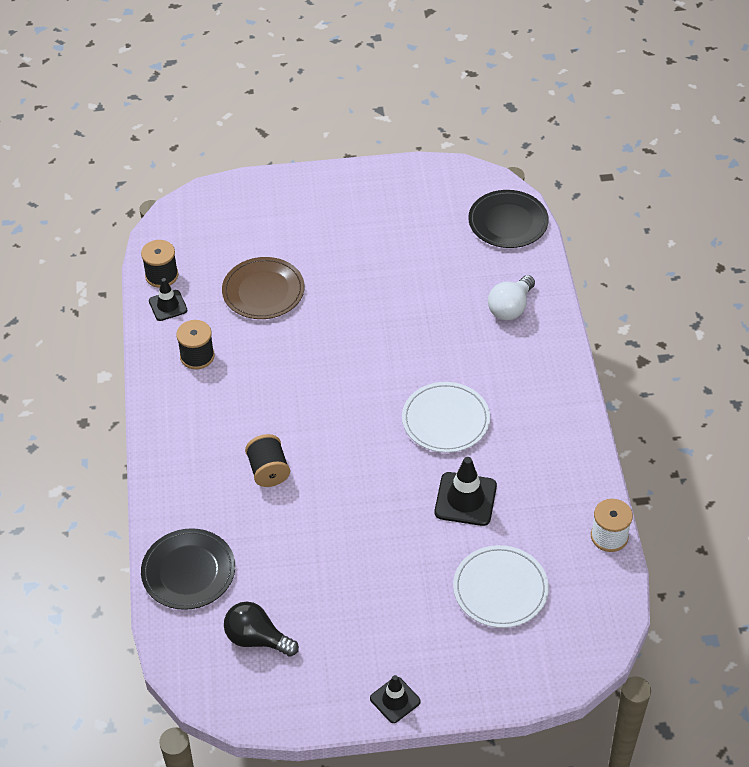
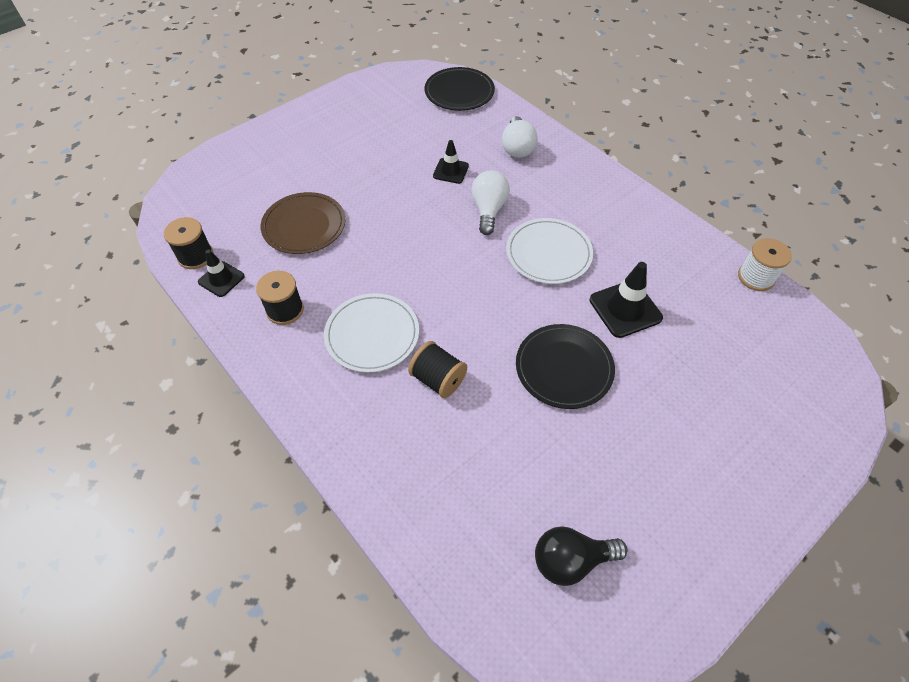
camera: 35 degrees left, 5 degrees up
black plate [141,528,235,610] -> black plate moved to [516,324,615,409]
black traffic cone [370,675,421,723] -> black traffic cone moved to [433,140,469,184]
white plate [453,545,549,628] -> white plate moved to [324,293,419,373]
none -> white light bulb [471,170,510,235]

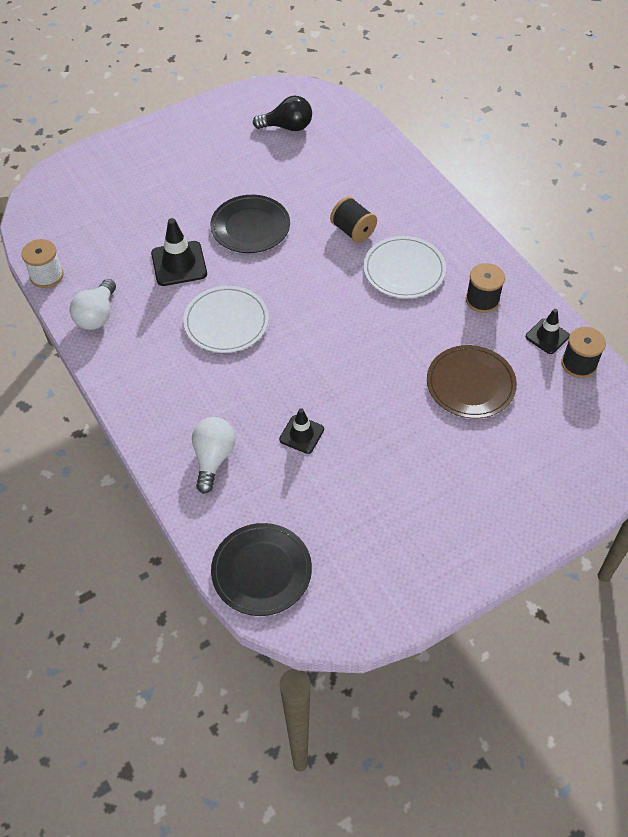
camera: 170 degrees left, 0 degrees up
white light bulb [471,170,510,235] -> white light bulb moved to [70,279,116,330]

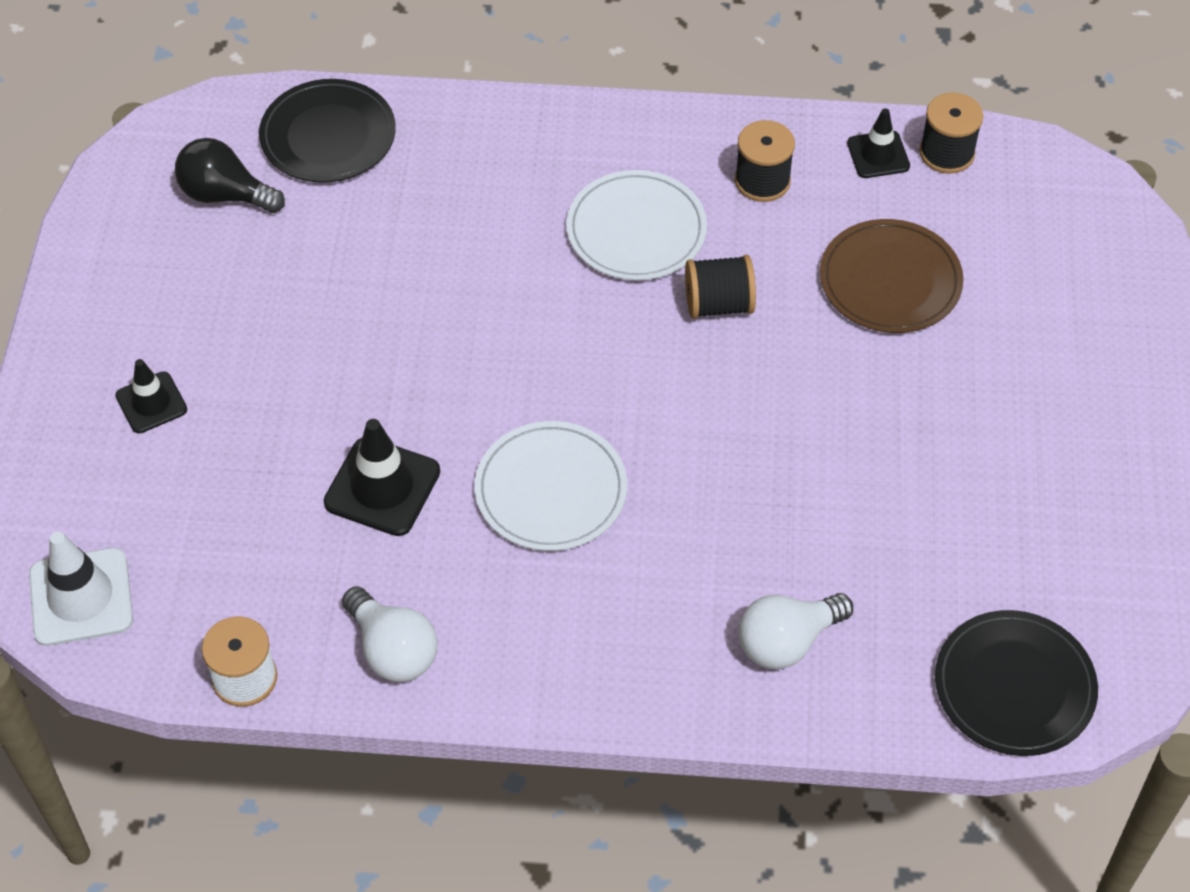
camera: 55 degrees left, 0 degrees up
white light bulb [192,417,235,494] -> white light bulb turned 75 degrees counterclockwise [738,593,853,669]
black plate [210,195,290,253] -> black plate moved to [259,79,396,182]
black light bulb [253,96,312,131] -> black light bulb turned 105 degrees counterclockwise [175,138,285,213]
black traffic cone [279,408,324,454] -> black traffic cone moved to [115,359,187,433]
black spool [330,196,377,243] -> black spool moved to [685,255,756,319]
none -> white traffic cone [29,532,133,646]

